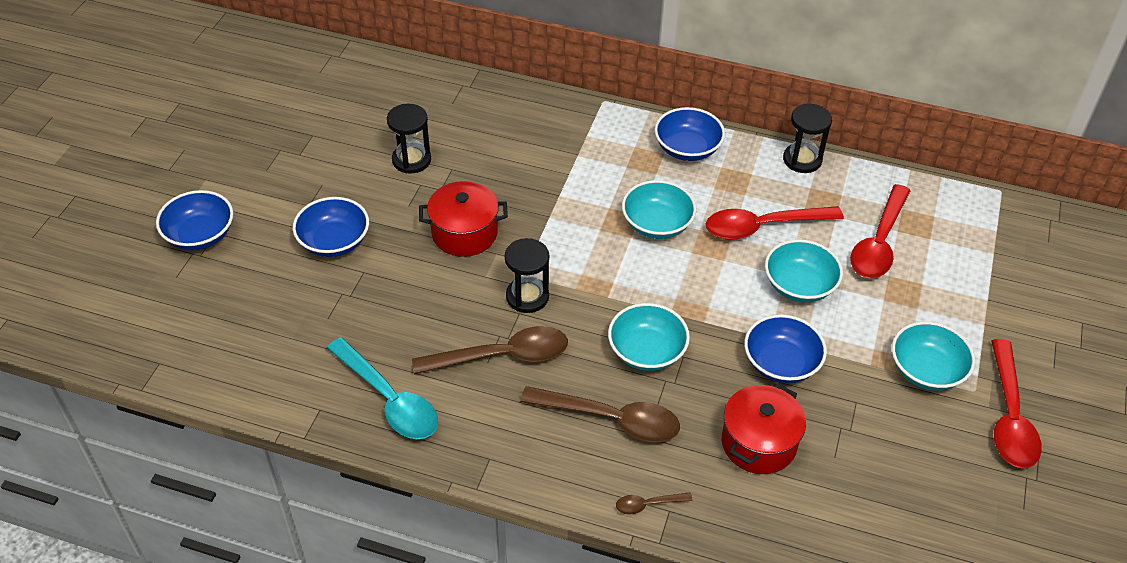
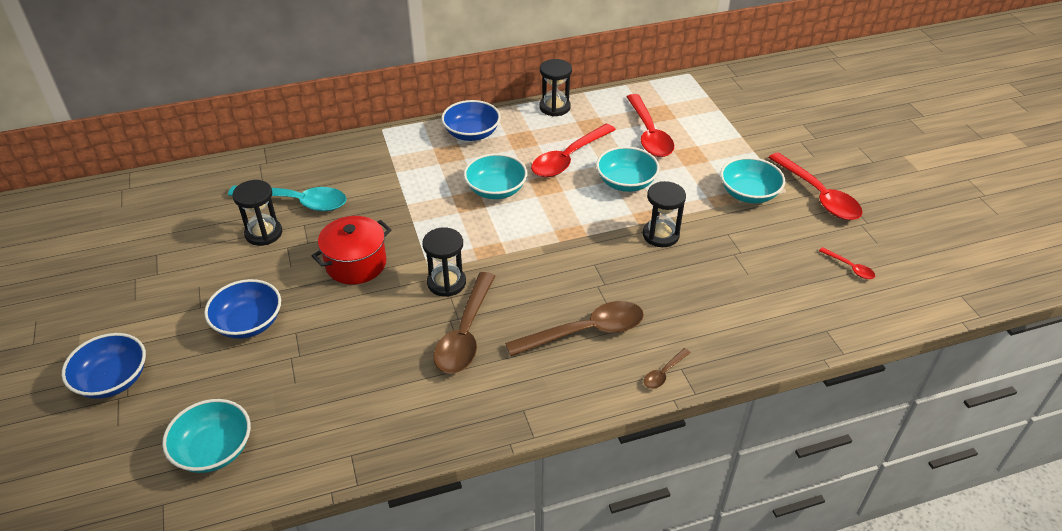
camera: 35 degrees left, 5 degrees down
turquoise spoon [327,337,438,439] -> turquoise spoon moved to [228,185,347,211]
brown spoon [412,326,568,374] -> brown spoon turned 150 degrees clockwise [434,272,495,374]
turquoise bowl [608,303,690,371] -> turquoise bowl moved to [162,399,251,473]
red pot [722,383,806,474] -> none
blue bowl [744,314,827,383] -> black hourglass [643,181,686,247]
none -> red spoon [819,247,875,279]

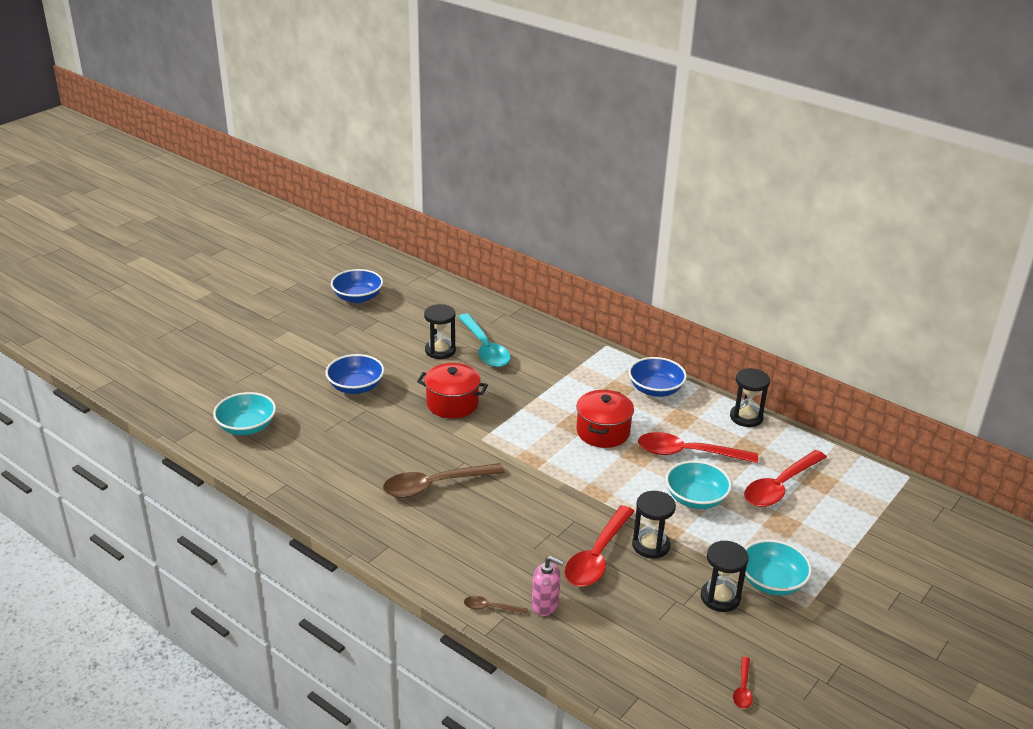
camera: 55 degrees right, 10 degrees down
blue bowl [62,333,146,399] -> blue bowl moved to [331,269,383,303]
black hourglass [422,228,466,297] -> black hourglass moved to [701,541,748,612]
turquoise bowl [464,153,527,199] -> red pot [576,389,634,448]
brown spoon [505,301,644,356] -> none
red spoon [768,152,863,220] -> red spoon moved to [565,505,635,587]
none -> pink soap dispenser [532,556,564,616]

